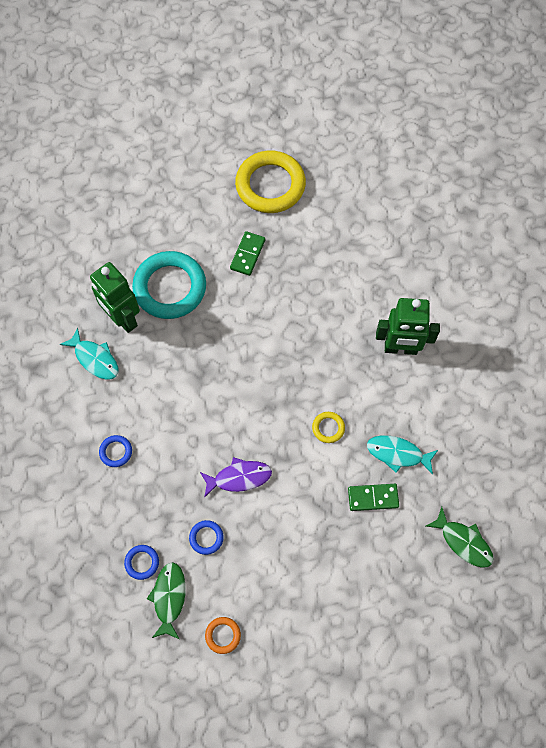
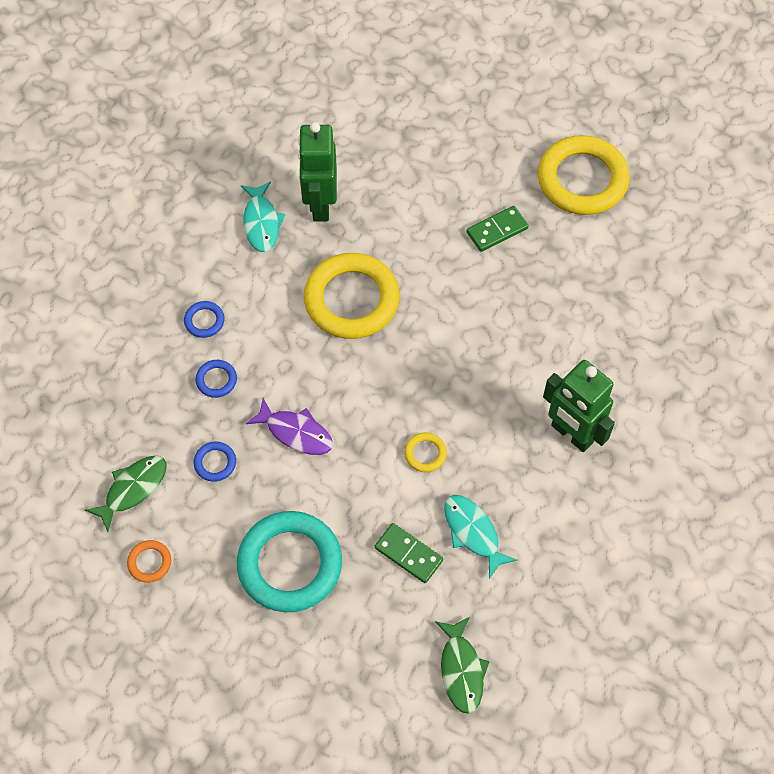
camera: 40 degrees right, 5 degrees down
blue ring [124,545,159,580] -> blue ring moved to [195,360,237,398]
turquoise ring [132,251,206,319] -> turquoise ring moved to [237,511,342,612]
none -> yellow ring [304,253,400,339]

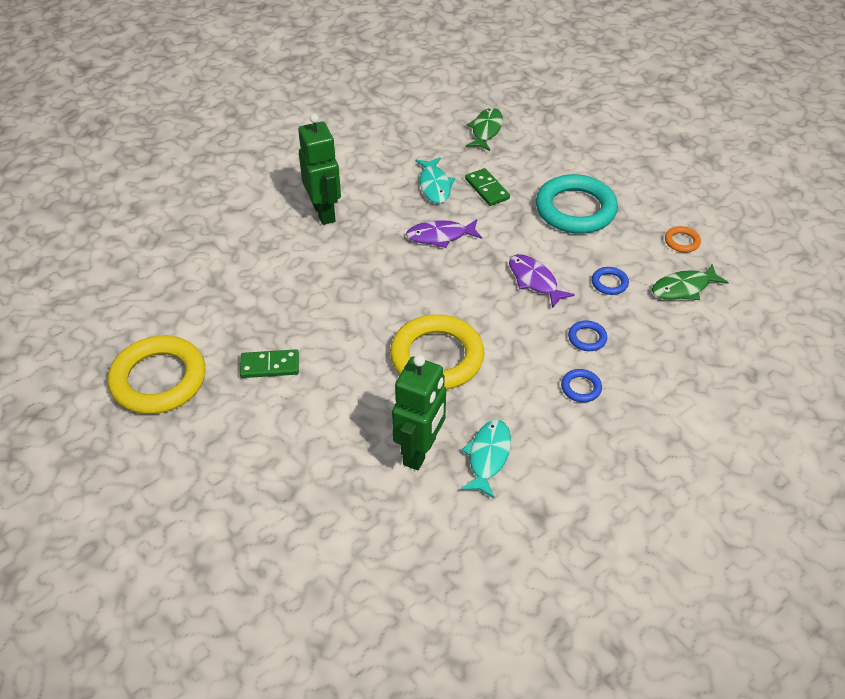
camera: 155 degrees left, 15 degrees down
yellow ring [404,433,447,472] -> purple fish [406,219,482,248]

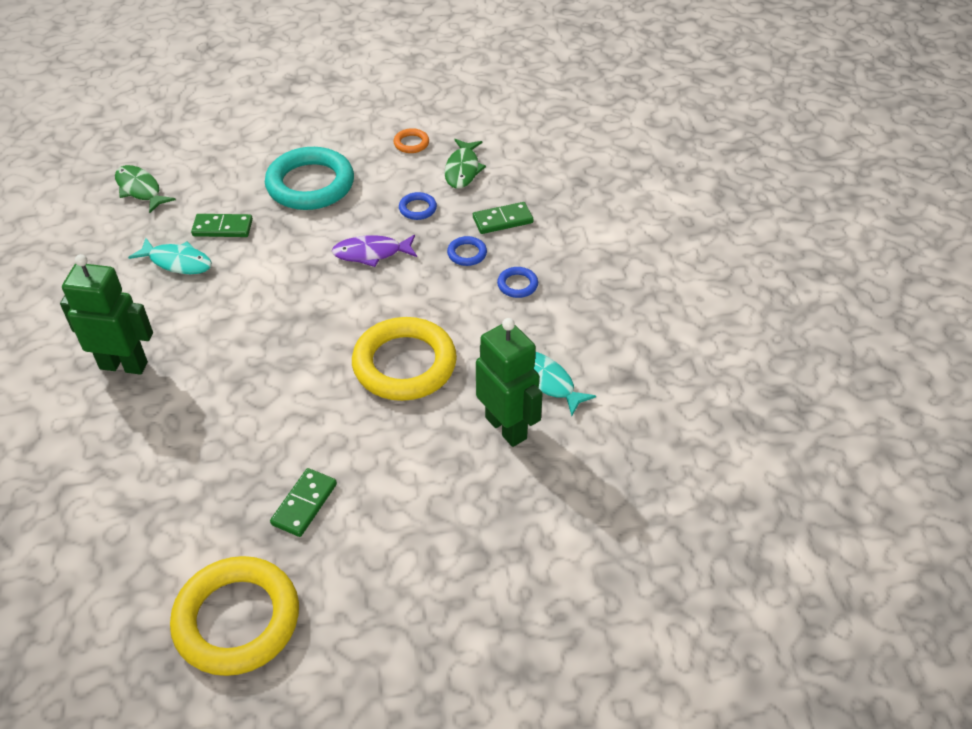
camera: 60 degrees left, 0 degrees up
purple fish [406,219,482,248] -> none
none -> green domino [473,202,533,234]

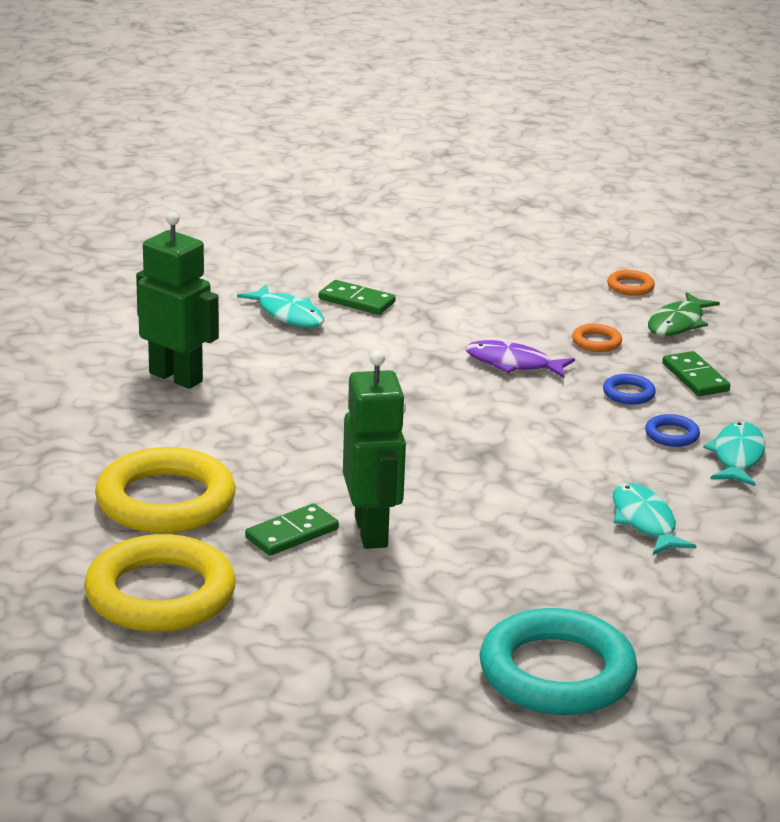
camera: 25 degrees right, 20 degrees down
green fish [115,165,176,213] -> none
turquoise ring [265,147,354,210] -> turquoise ring moved to [480,608,638,715]
yellow ring [352,317,457,401] -> yellow ring moved to [95,447,236,533]
blue ring [399,192,437,220] -> orange ring [572,324,622,352]
green domino [473,202,533,234] -> green domino turned 60 degrees clockwise [662,351,730,396]
green robot [476,318,543,447] -> green robot moved to [343,351,406,549]
none -> turquoise fish [703,422,765,486]

